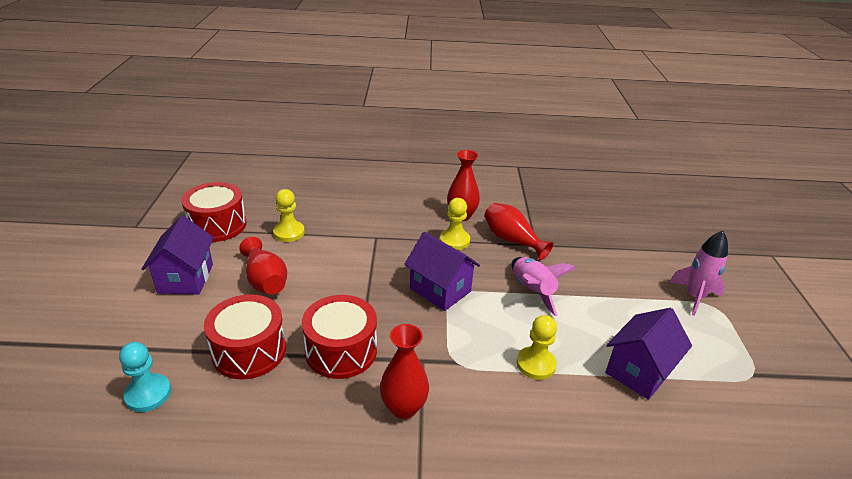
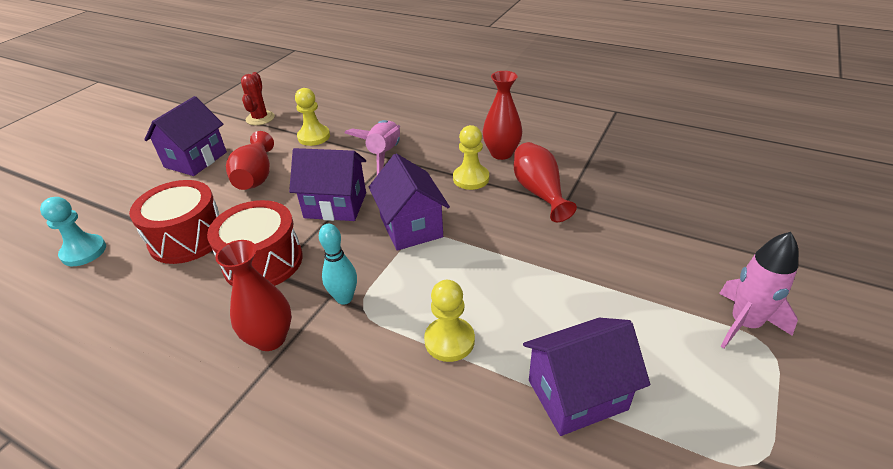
camera: 30 degrees right, 5 degrees up
red drum [181,182,247,242] -> red cactus [241,72,275,125]
pink rocket [512,257,576,316] -> pink rocket moved to [345,120,400,175]
none -> purple house [289,148,366,221]
none -> turquoise bowling pin [319,224,357,305]

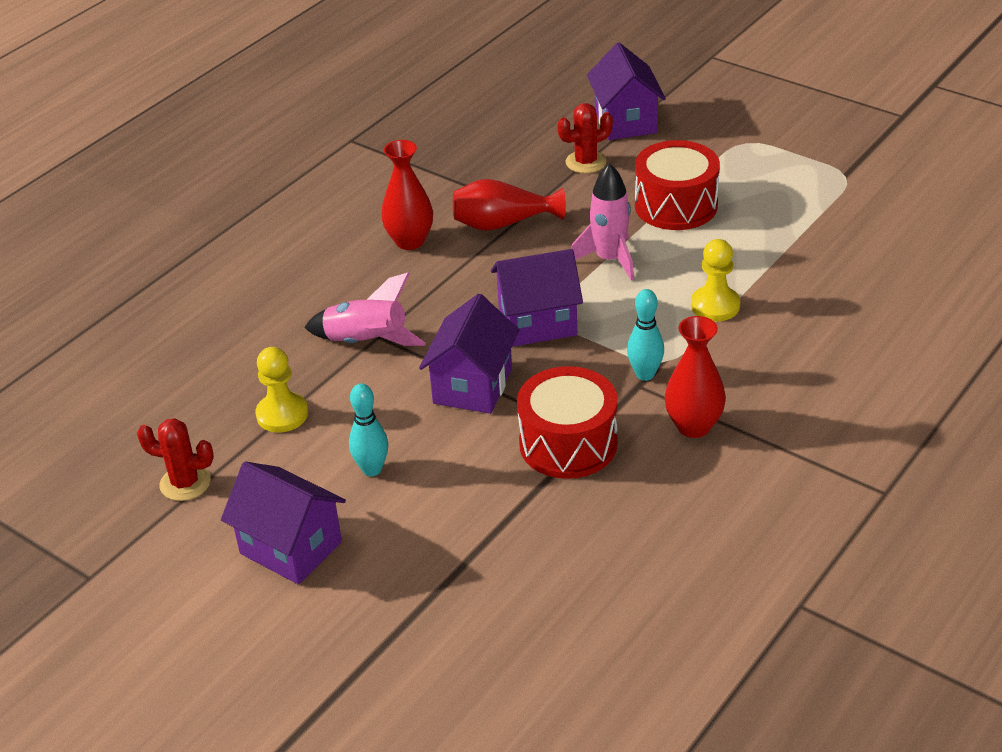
camera: 80 degrees left, 0 degrees up
turquoise pawn [40,197,106,266] -> none
red drum [129,180,219,264] -> red drum moved to [635,140,720,230]
red vase [226,131,274,190] -> turquoise bowling pin [349,383,388,476]
yellow pawn [453,125,489,190] -> none
purple house [523,318,650,436] -> purple house moved to [587,43,666,140]
pink rocket [719,232,798,348] -> pink rocket moved to [571,163,634,281]
none -> red cactus [558,103,613,173]

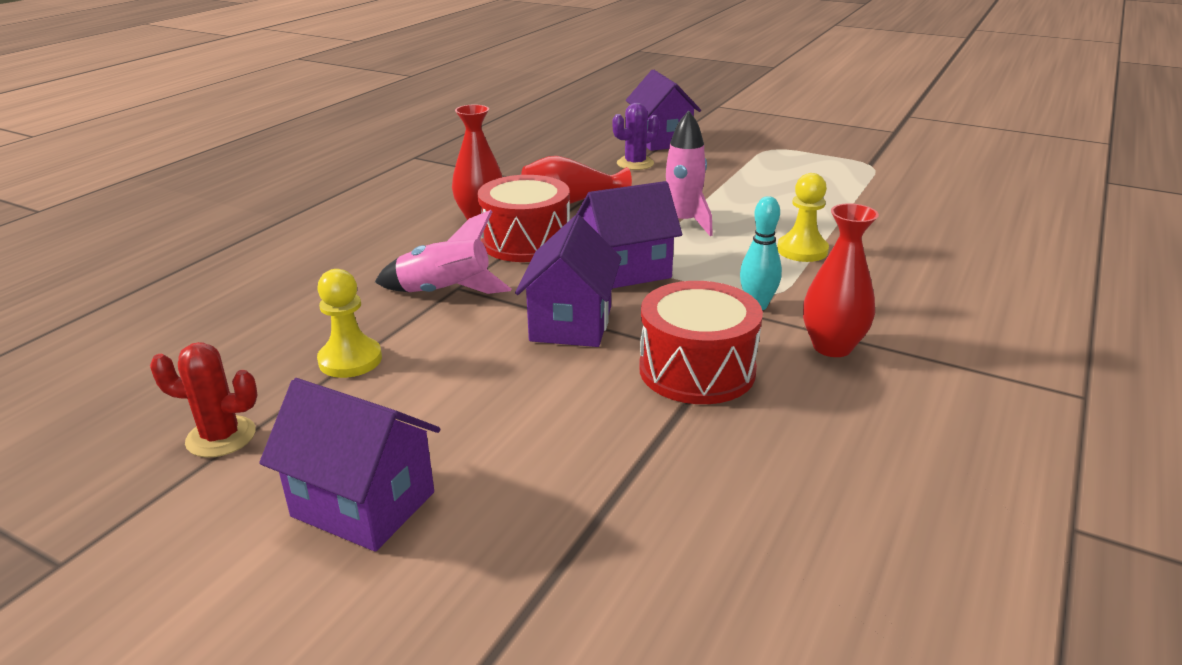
camera: 10 degrees left, 10 degrees down
turquoise bowling pin [349,383,388,476] -> none
red cactus [558,103,613,173] -> purple cactus [612,103,660,170]
red drum [635,140,720,230] -> red drum moved to [478,175,570,262]

